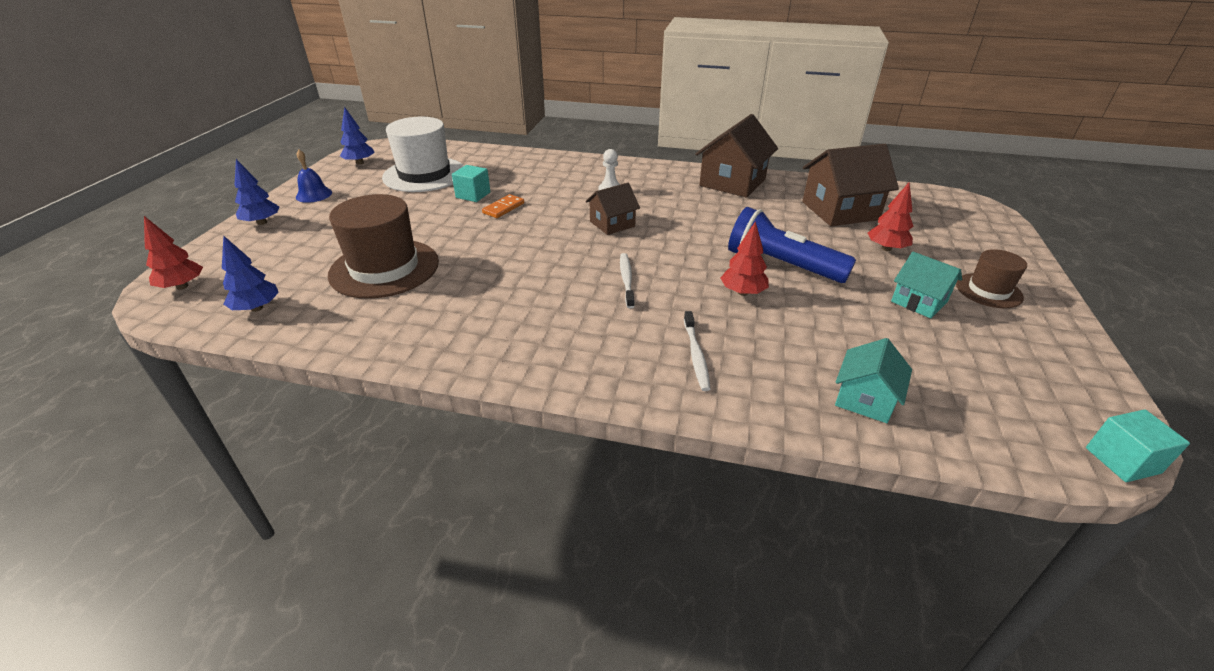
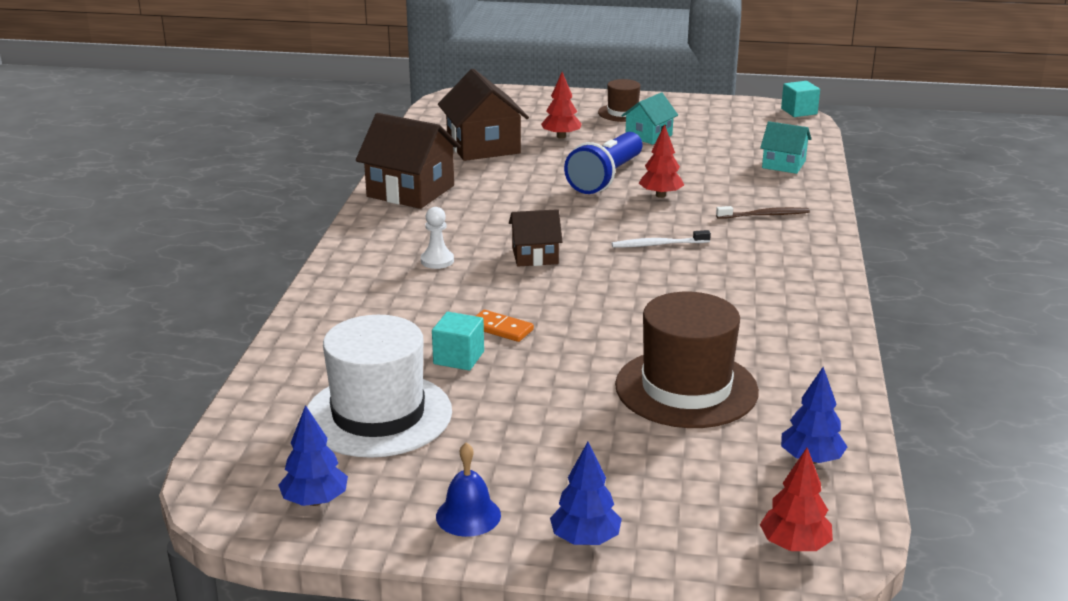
camera: 95 degrees left, 10 degrees down
brown house [586,183,640,235] -> brown house turned 60 degrees counterclockwise [509,209,562,266]
white toothbrush [684,311,711,391] -> brown toothbrush [716,206,810,219]

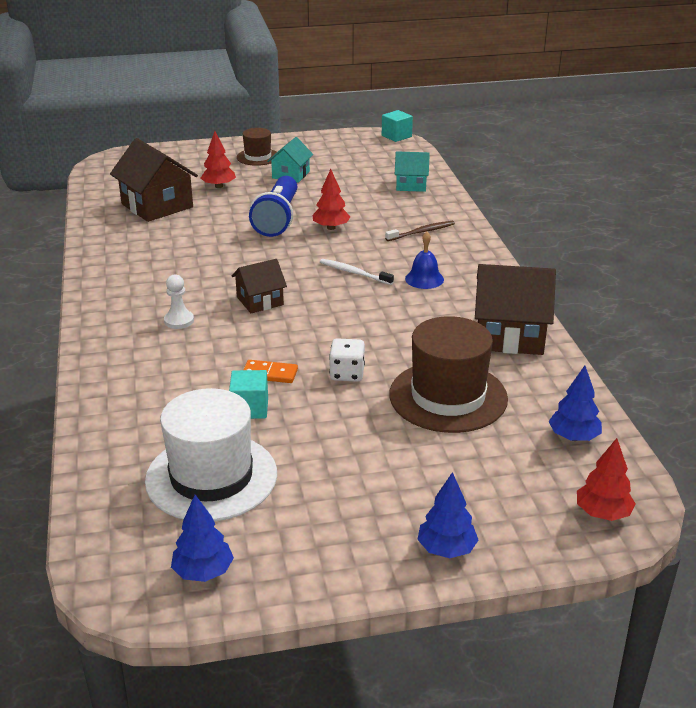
camera: 20 degrees left, 5 degrees up
brown house [356,113,461,209] -> brown house moved to [475,264,556,355]
blue bell [436,442,501,537] -> blue bell moved to [405,232,444,289]
white toothbrush [612,230,711,248] -> white toothbrush turned 60 degrees clockwise [320,259,394,285]
none -> white dice [329,338,365,382]

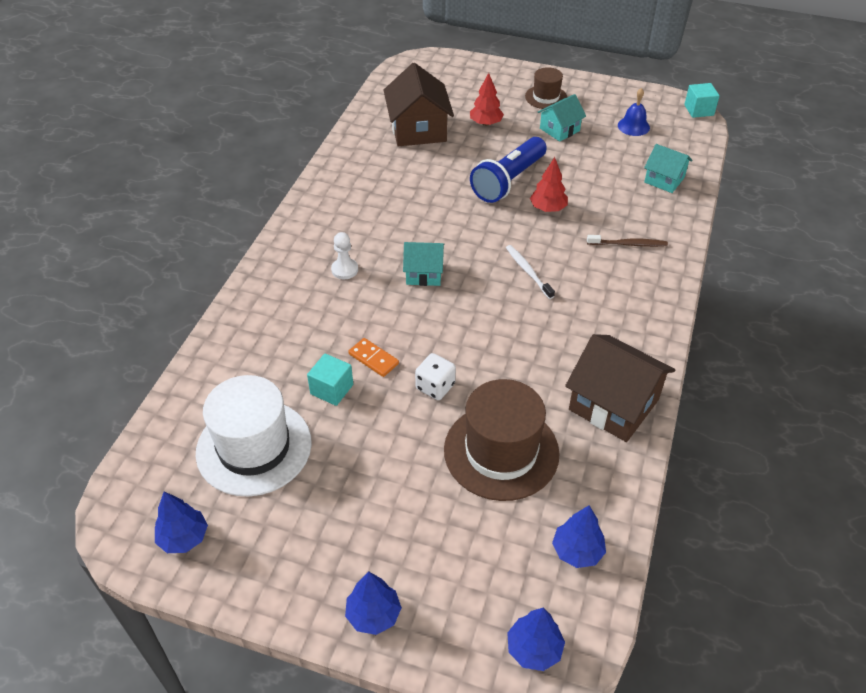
camera: 30 degrees right, 15 degrees up
brown house [232,259,287,313] -> turquoise house [403,242,444,286]
blue bell [405,232,444,289] -> blue bell moved to [618,88,650,136]
red tree [577,438,636,521] -> blue tree [507,608,565,671]

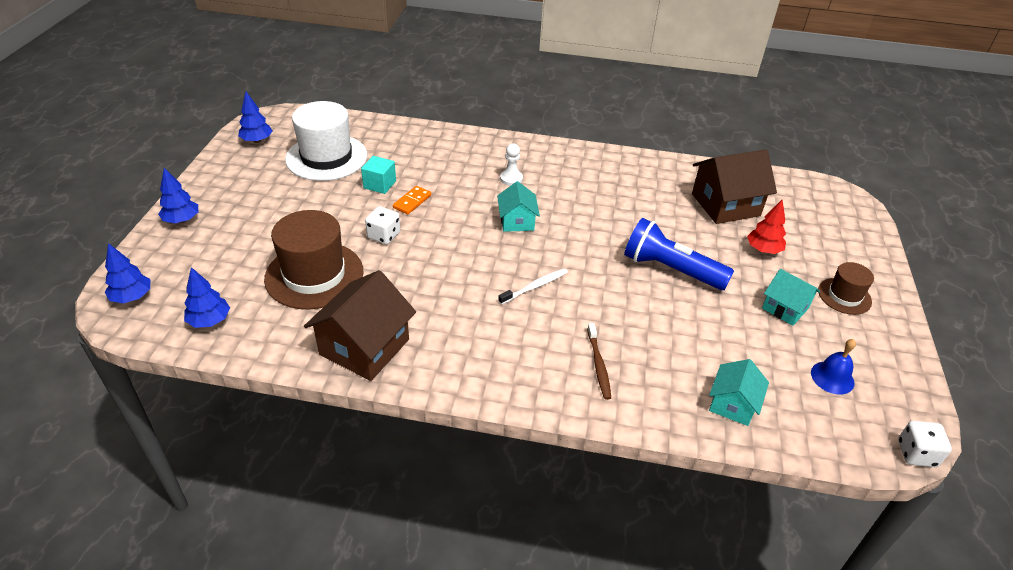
camera: 80 degrees right, 5 degrees down
red tree [530,157,568,212] -> none
turquoise cube [684,83,720,118] -> white dice [898,421,952,467]

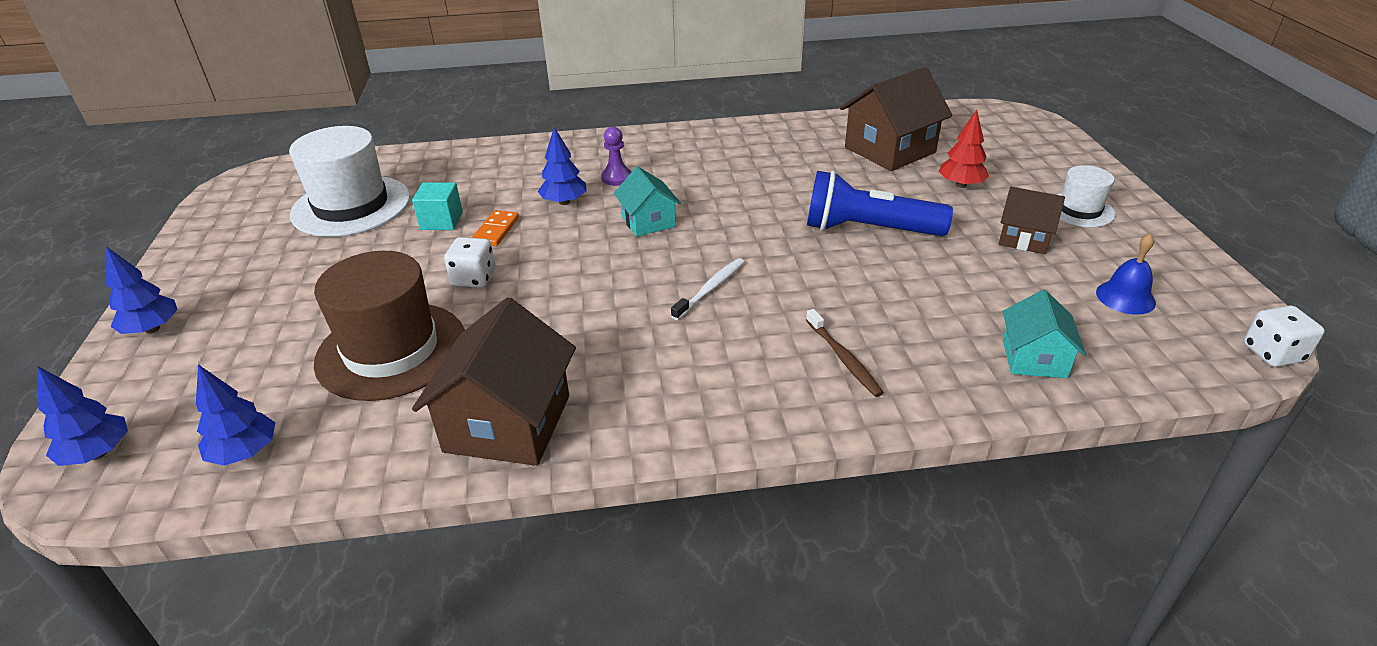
camera: 15 degrees left, 5 degrees down
blue tree [238,92,273,143] -> blue tree moved to [538,127,587,205]
white pawn [500,143,523,186] -> purple pawn [601,127,632,186]
turquoise house [762,269,820,326] -> brown house [999,187,1065,254]
brown hat [818,262,874,315] -> white hat [1056,165,1115,228]

